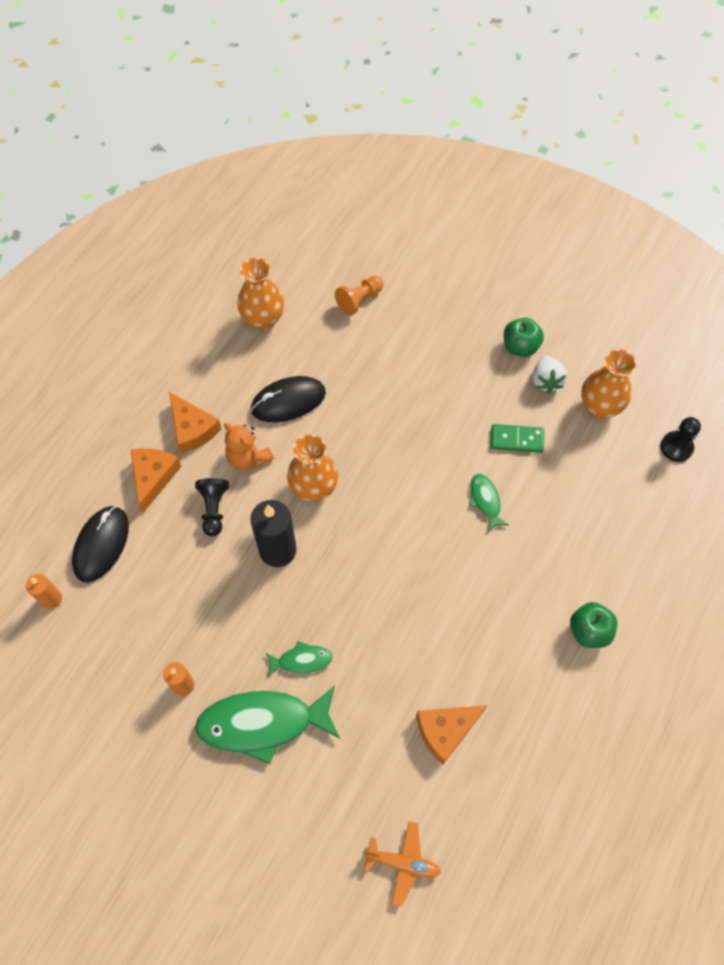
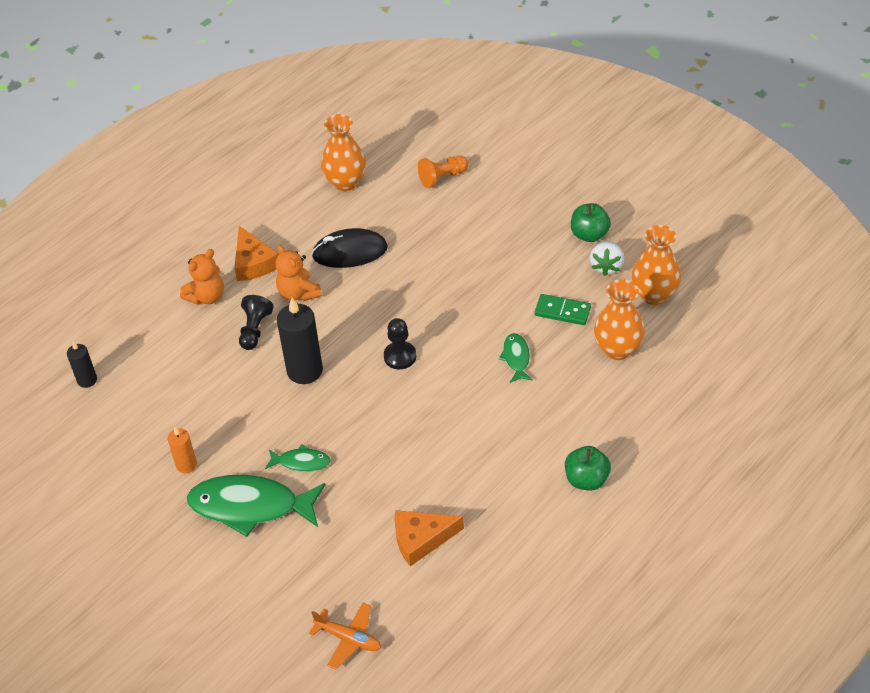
camera: 15 degrees right, 15 degrees down
orange candle [26,574,62,609] -> black candle [67,341,97,388]
black mouse [72,506,129,582] -> none
orange cheese [131,448,182,513] -> orange teddy bear [180,249,224,305]
orange vase [287,434,338,502] -> orange vase moved to [594,279,645,360]
black pawn [661,417,701,462] -> black pawn moved to [384,318,416,369]

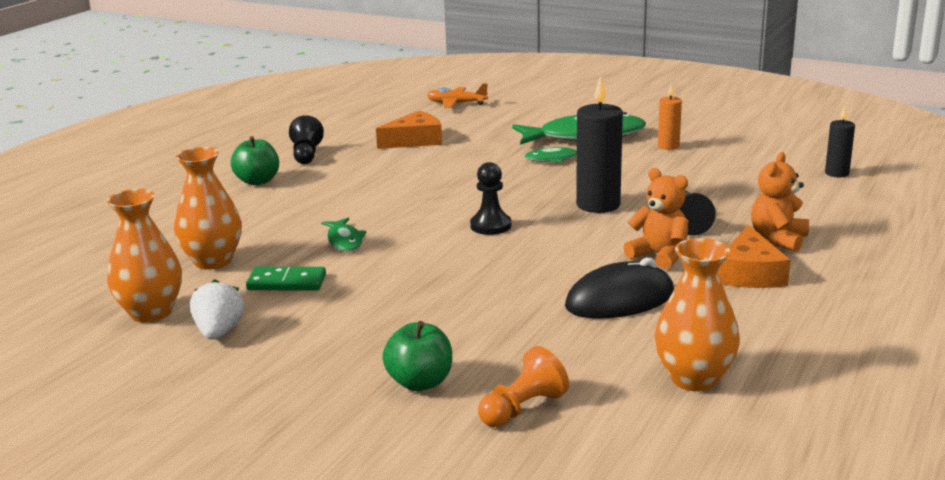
camera: 165 degrees right, 25 degrees down
orange cheese [234,226,279,281] -> orange cheese turned 135 degrees counterclockwise [718,225,790,288]
green apple [571,203,611,242] -> green apple moved to [382,321,452,391]
none -> black pawn [289,115,324,164]

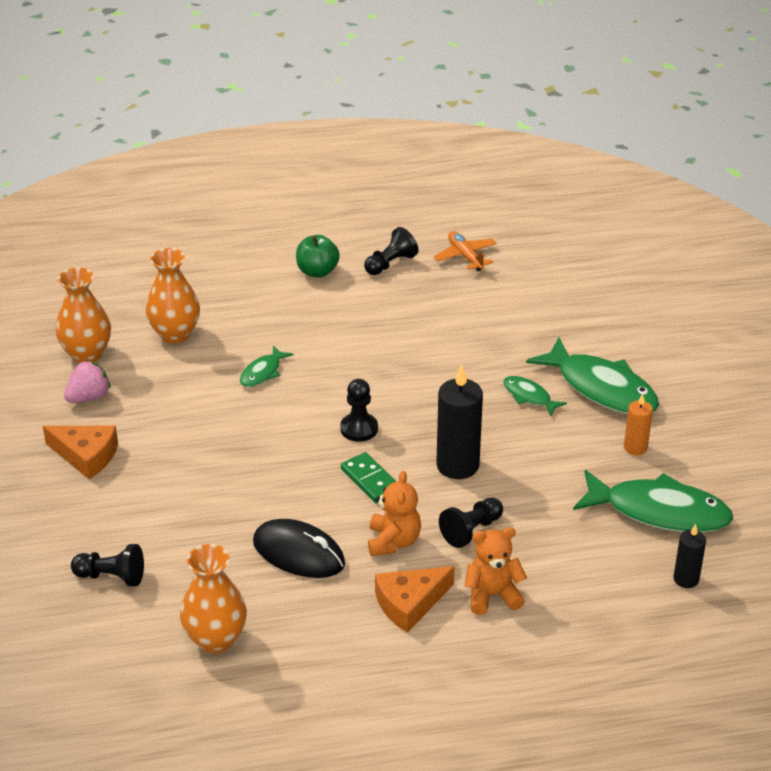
camera: 50 degrees right, 15 degrees up
white strawberry [190,279,244,340] -> pink strawberry [64,361,111,403]
green domino [246,267,326,291] -> green domino moved to [341,452,396,504]
orange cheese [376,111,442,149] -> orange cheese moved to [43,426,118,479]
green apple [382,321,452,391] -> none
orange plane [427,83,488,108] -> orange plane moved to [433,231,497,271]
orange pawn [478,346,569,427] -> black pawn [71,544,144,586]
none -> green fish [573,470,734,533]

